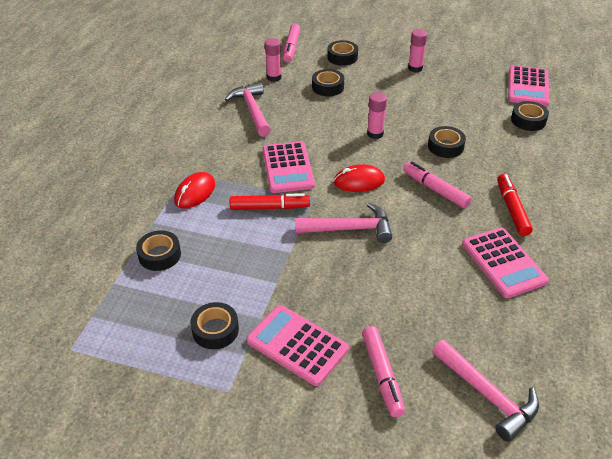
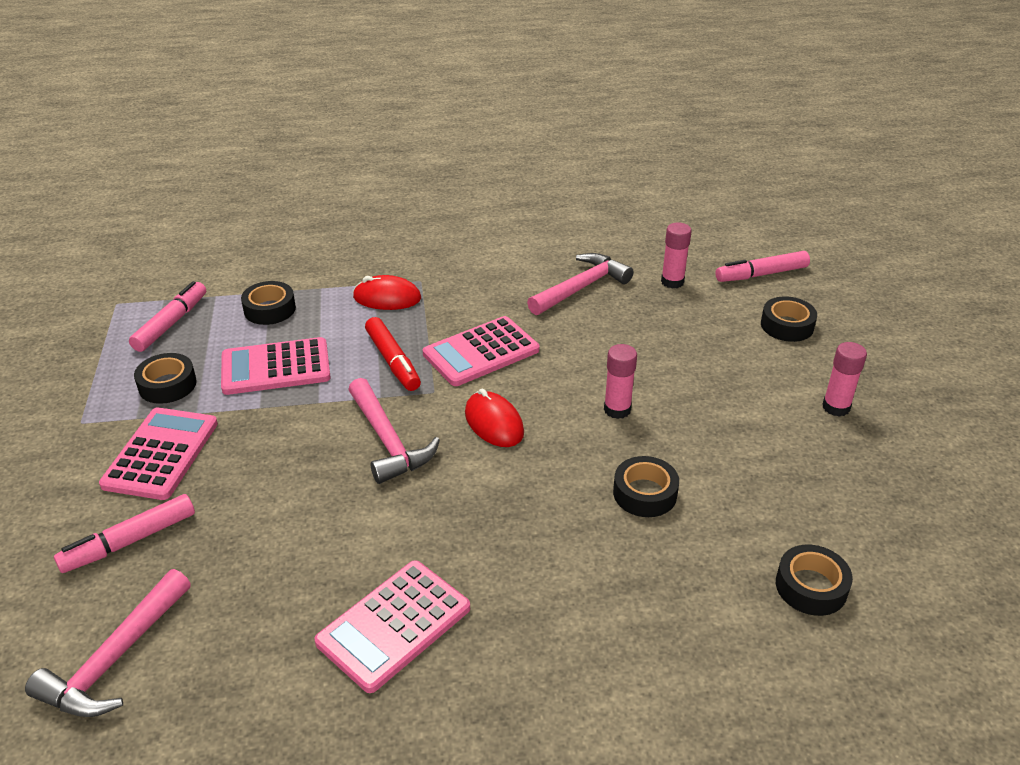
camera: 65 degrees right, 5 degrees down
black tape [312,69,344,96] -> none
pink marker [403,162,471,208] -> pink marker moved to [129,281,206,352]
red marker [497,174,533,236] -> none
pink calculator [508,65,549,106] -> pink calculator moved to [221,337,331,395]

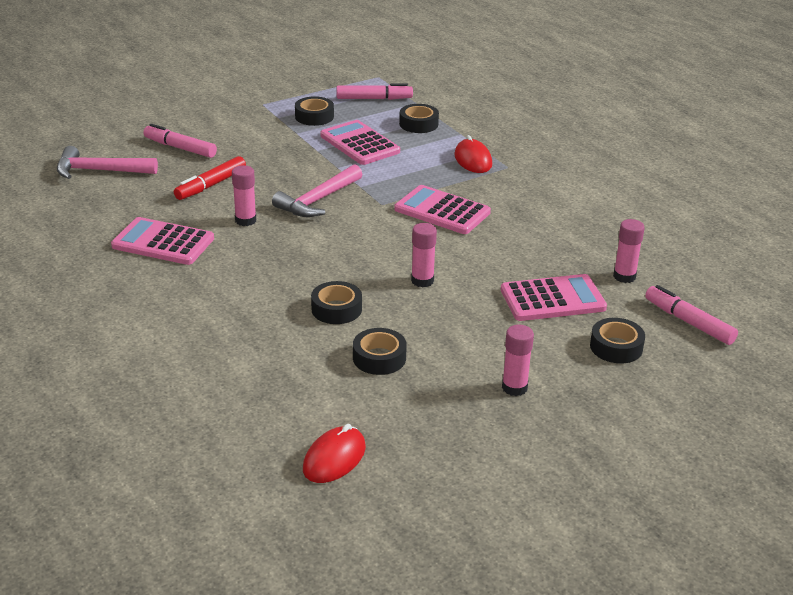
camera: 65 degrees right, 5 degrees down
pink calculator [99,407,218,500] -> pink calculator moved to [501,274,607,321]
red marker [365,317,421,391] -> red marker moved to [174,156,246,200]
red mouse [465,388,524,447] -> red mouse moved to [303,424,366,483]
pink hammer [527,253,633,315] -> none
black tape [776,545,853,616] -> black tape moved to [353,328,407,375]
none -> pink glue stick [232,165,256,226]

